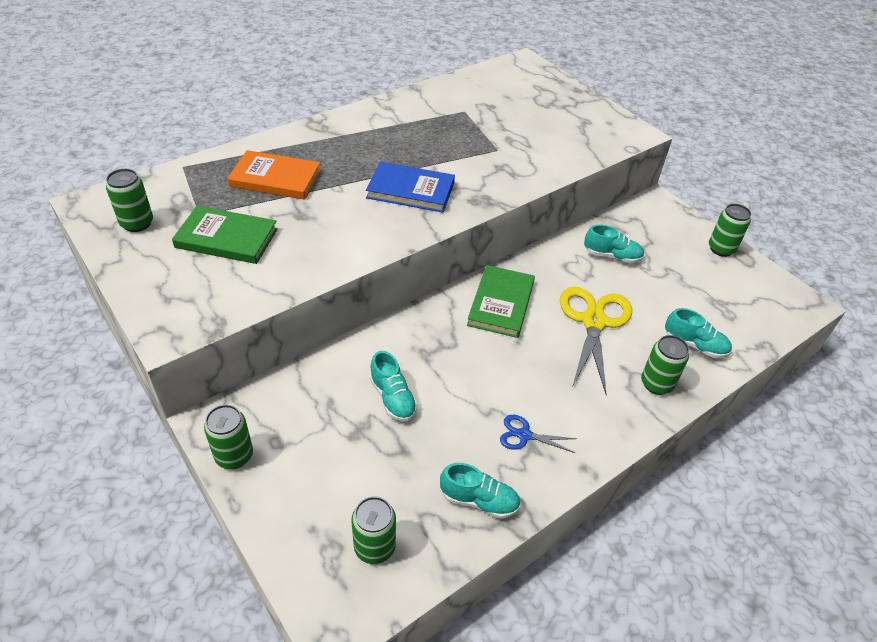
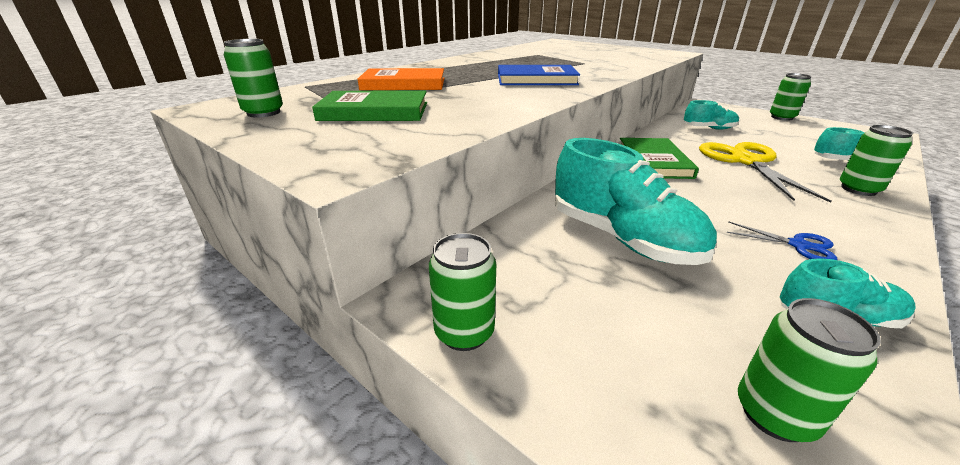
camera: 10 degrees left, 15 degrees down
turquoise shoe [370,351,418,421] -> turquoise shoe [555,138,717,265], size x1.83
blue scissors [500,415,577,453] -> blue scissors turned 150 degrees counterclockwise [727,222,837,260]

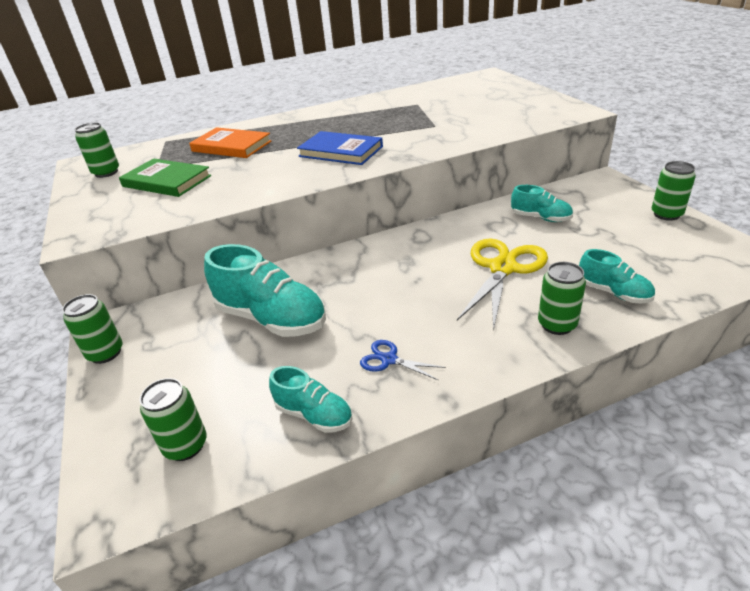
camera: 30 degrees right, 5 degrees up
turquoise shoe [555,138,717,265] -> turquoise shoe turned 45 degrees counterclockwise [204,244,326,337]
green book [620,138,699,179] -> none
blue scissors [727,222,837,260] -> blue scissors turned 150 degrees clockwise [360,340,446,380]

